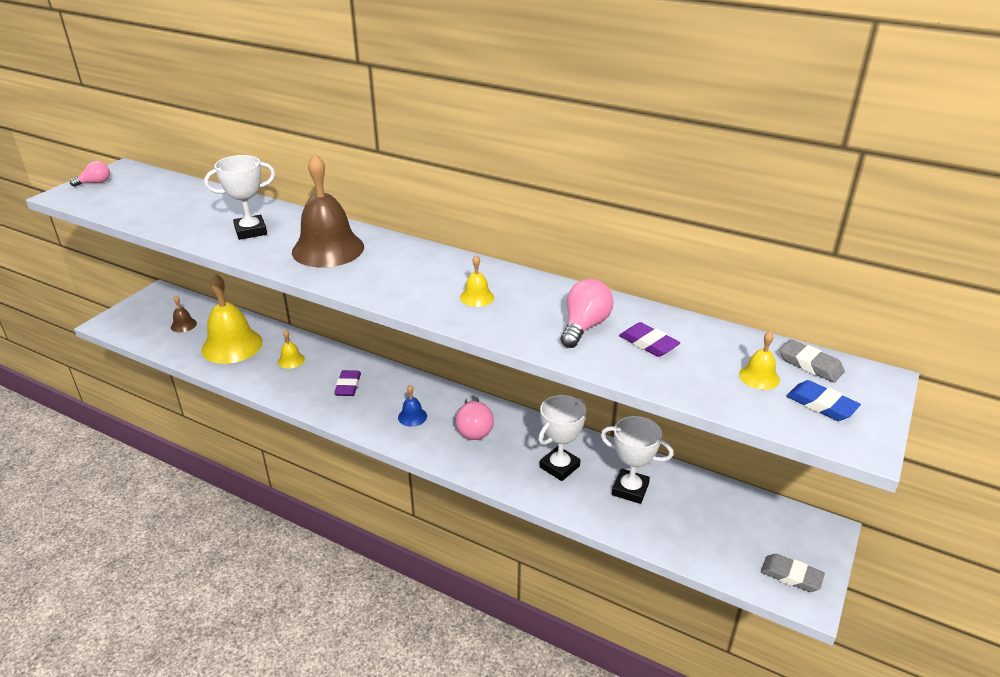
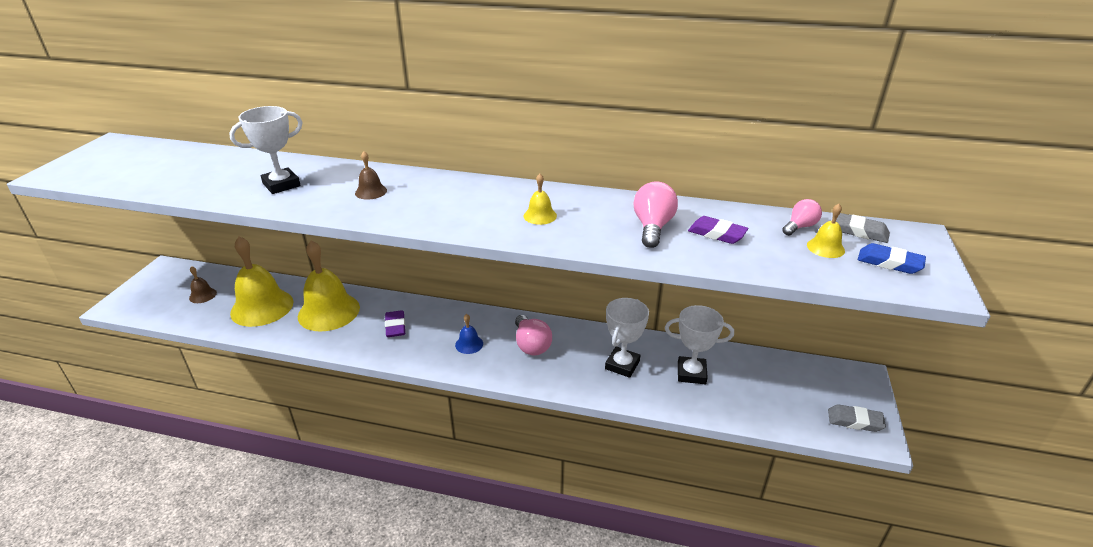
camera: 15 degrees left, 0 degrees up
pink light bulb [70,161,110,187] -> pink light bulb moved to [782,199,822,236]
yellow bell [278,330,305,369] -> yellow bell [298,240,360,331], size x2.29
brown bell [292,154,364,268] -> brown bell [355,151,387,200], size x0.44

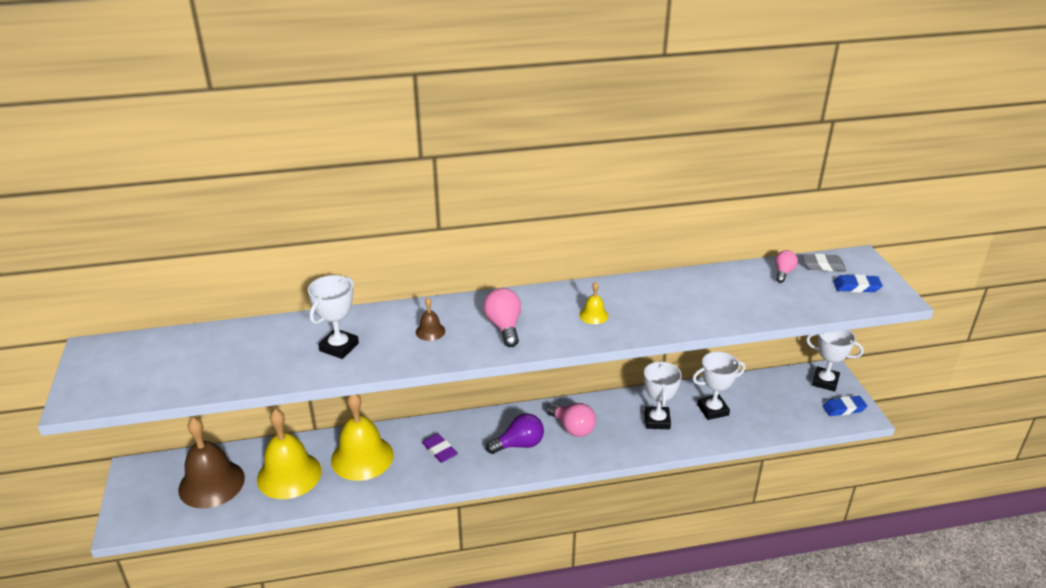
camera: 25 degrees left, 0 degrees up
brown bell [189,266,217,303] -> brown bell [178,417,245,509], size x2.29
blue bell [455,314,483,354] -> purple light bulb [486,413,544,454]
pink light bulb [633,181,678,248] -> pink light bulb moved to [483,288,521,347]
purple eraser [688,216,748,244] -> none
yellow bell [807,204,845,258] -> none
grey eraser [828,404,886,432] -> blue eraser [822,396,867,416]
none -> white trophy [806,330,864,392]

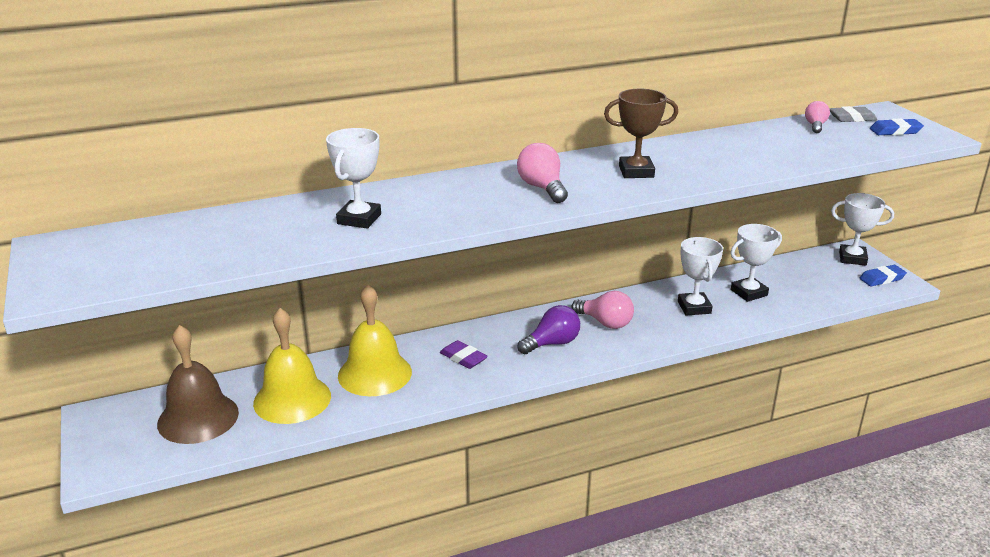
camera: 10 degrees left, 5 degrees down
brown bell [416,298,445,341] -> none
yellow bell [579,282,608,324] -> brown trophy [604,89,678,178]

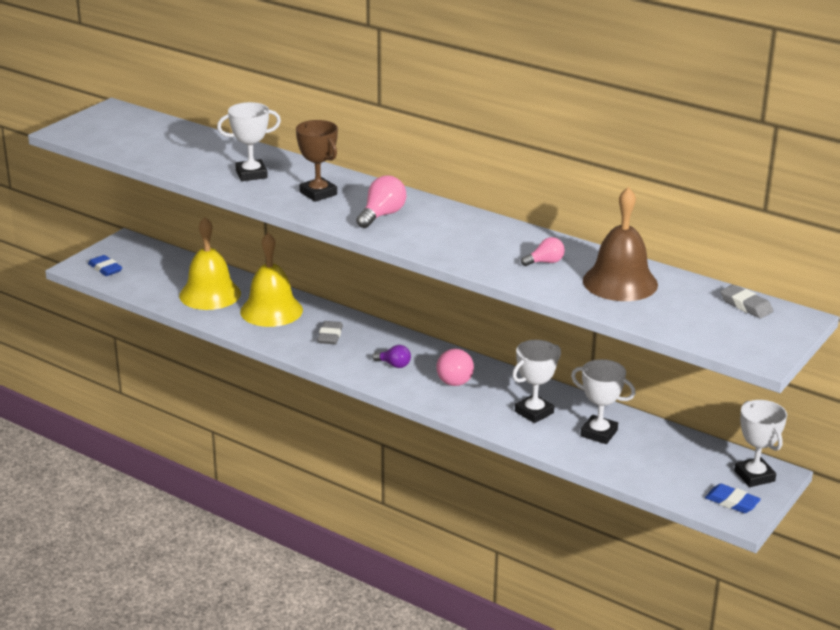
camera: 55 degrees right, 0 degrees up
brown bell [157,325,239,444] -> brown bell moved to [583,187,658,301]
purple eraser [440,340,488,369] -> grey eraser [317,321,343,344]
purple light bulb [517,305,580,354] -> purple light bulb [372,345,411,368], size x0.63
brown trophy [604,89,678,178] -> brown trophy moved to [296,120,338,202]
pink light bulb [805,101,830,133] -> pink light bulb moved to [521,237,565,266]
blue eraser [870,118,924,135] -> blue eraser moved to [88,255,123,276]

